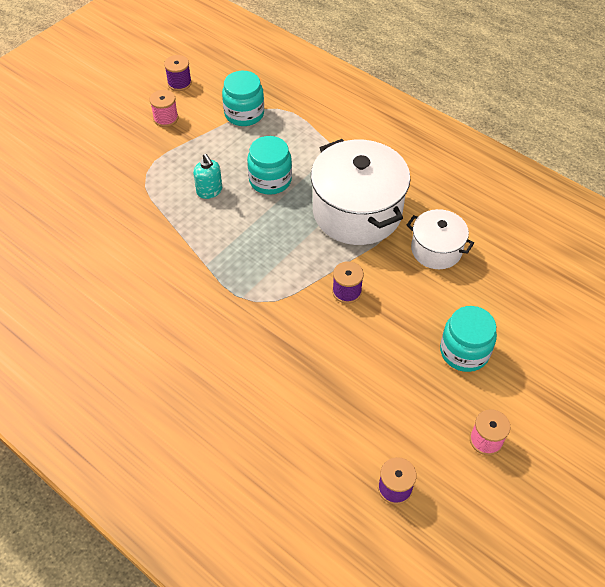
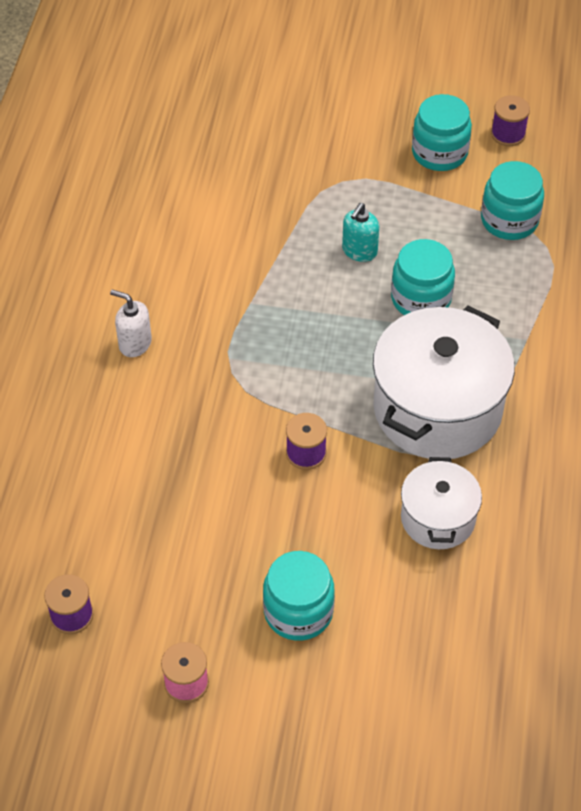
camera: 60 degrees right, 0 degrees up
pink spool [150,90,179,127] -> turquoise jar [412,94,472,171]
none -> white soap dispenser [110,290,152,357]

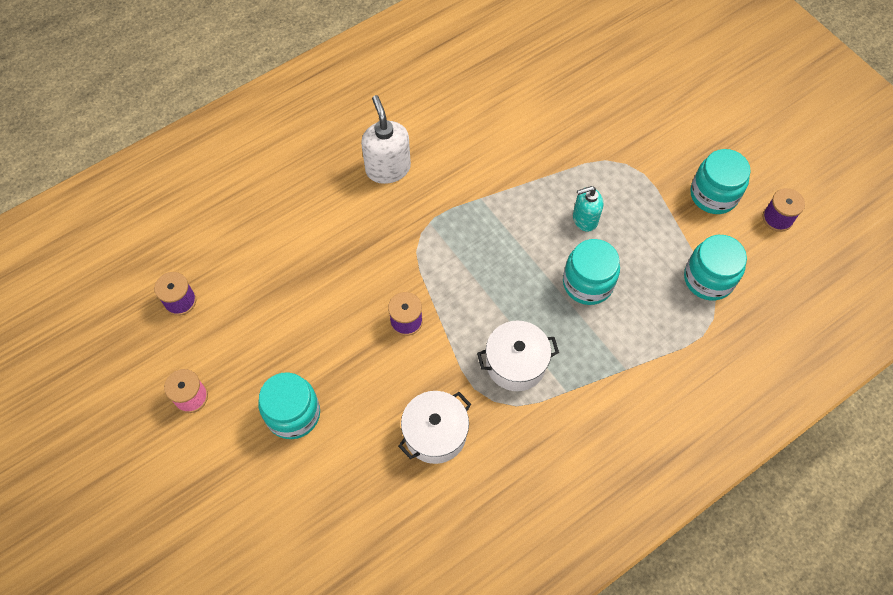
camera: 45 degrees right, 10 degrees up
white soap dispenser [110,290,152,357] -> white soap dispenser [361,95,411,184], size x1.52
white pot [373,306,515,459] -> white pot [477,321,559,391], size x0.55

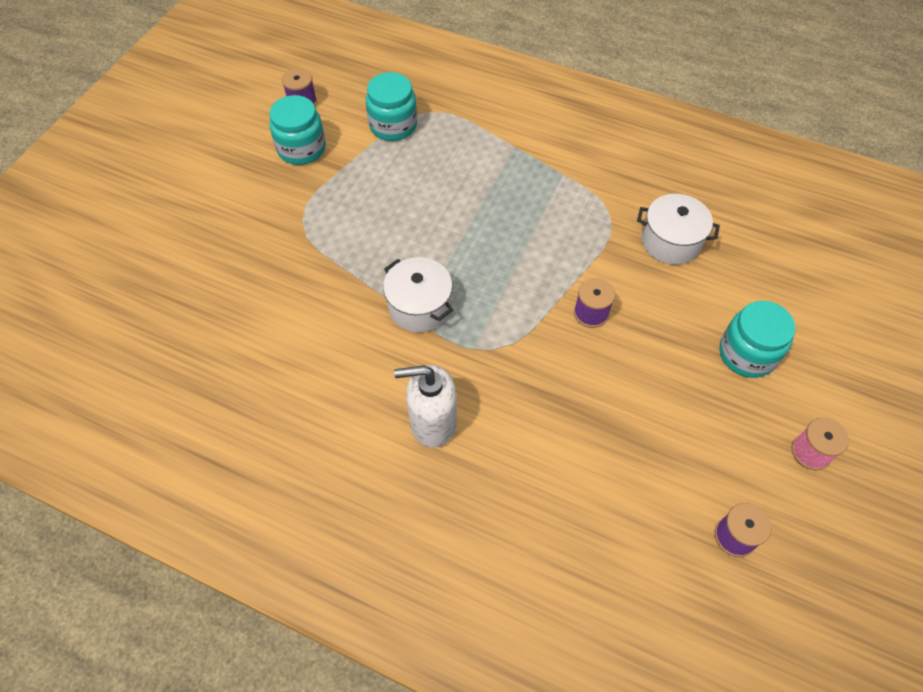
camera: 120 degrees left, 5 degrees down
white soap dispenser [361,95,411,184] -> white soap dispenser turned 45 degrees clockwise [394,365,457,448]
white pot [477,321,559,391] -> white pot moved to [383,257,453,332]
turquoise jar [563,239,620,305] -> none
turquoise soap dispenser [573,186,603,232] -> none

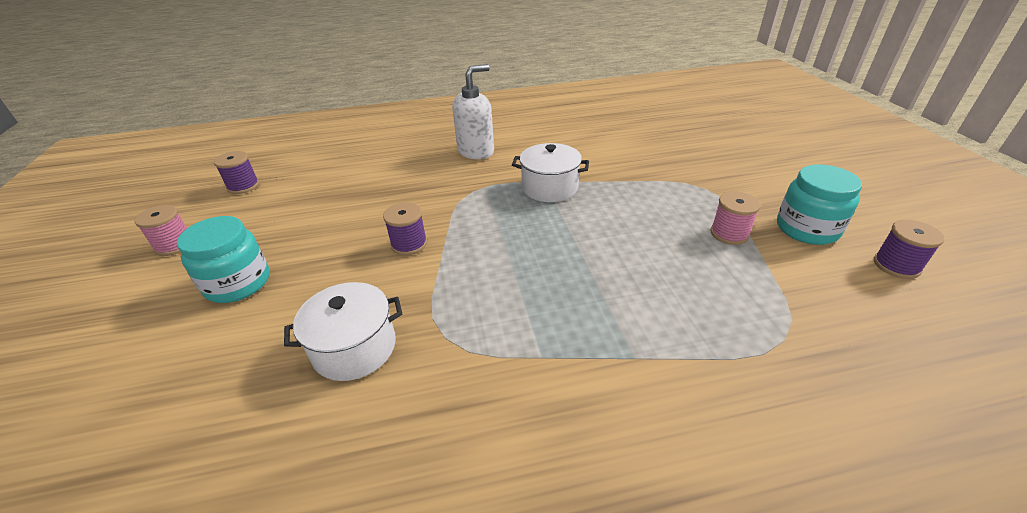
camera: 145 degrees right, 20 degrees down
turquoise jar [366,72,417,141] -> none
none -> pink spool [710,192,761,245]

